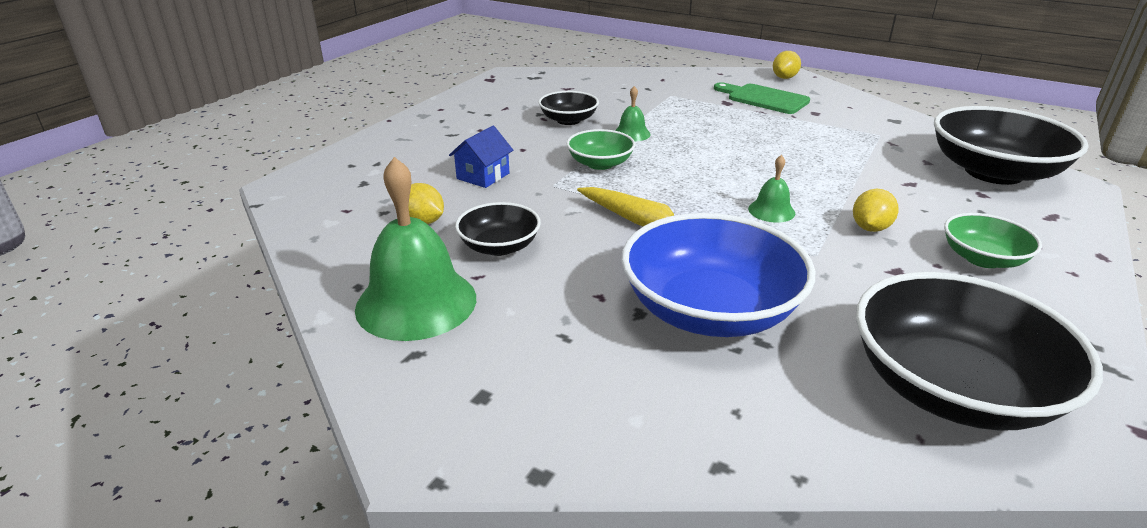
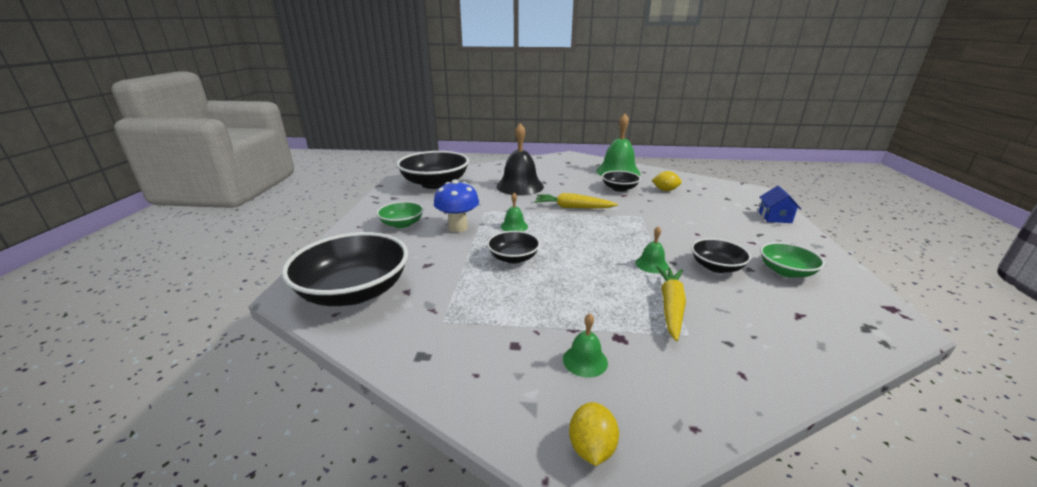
camera: 155 degrees right, 5 degrees down
blue house [449,126,513,188] -> blue house moved to [759,186,801,223]
green bowl [566,129,635,170] -> green bowl moved to [760,242,825,278]
blue bowl [621,213,815,337] -> black bell [497,123,544,196]
green cutting board [714,82,810,114] -> green bell [563,313,608,378]
yellow lemon [853,189,899,232] -> blue mushroom [434,180,479,232]
none -> black bowl [487,231,540,264]
none -> yellow carrot [656,266,686,341]

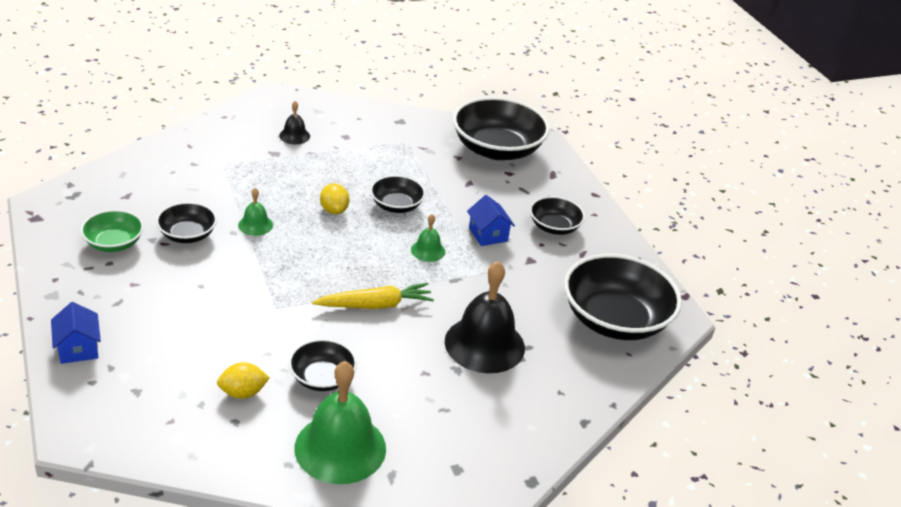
camera: 150 degrees right, 10 degrees up
green bowl [376,201,424,228] -> black bowl [530,196,585,235]
blue mushroom [434,180,479,232] -> blue house [467,195,515,246]
green bell [563,313,608,378] -> black bell [279,101,310,144]
yellow lemon [569,402,619,466] -> yellow lemon moved to [320,184,349,214]
yellow carrot [656,266,686,341] -> none

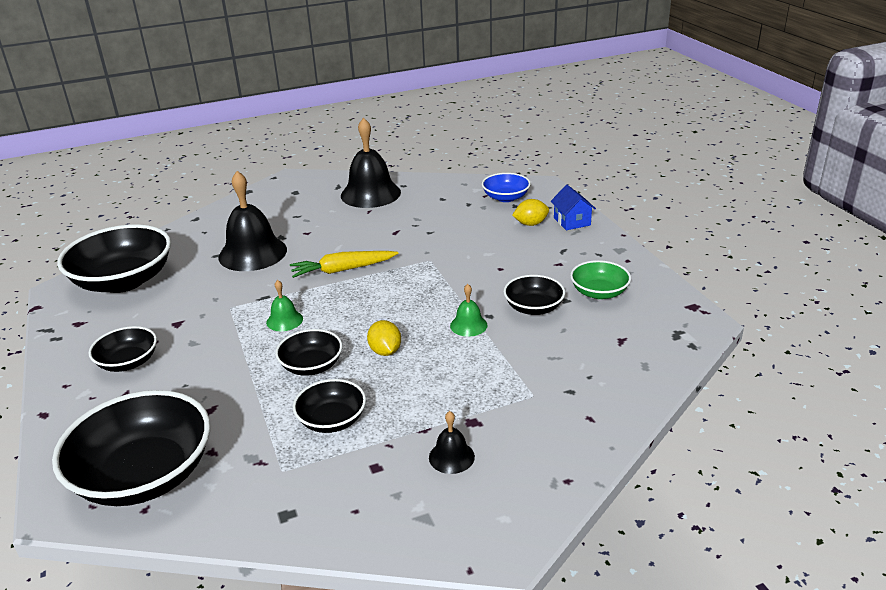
camera: 175 degrees left, 5 degrees down
yellow lemon [217,362,270,399] -> yellow lemon moved to [512,199,549,226]
black bowl [289,339,357,391] -> black bowl moved to [293,379,366,433]
green bell [295,361,386,484] -> black bell [341,117,401,208]
blue house [467,195,515,246] -> none
none -> blue bowl [482,173,531,202]

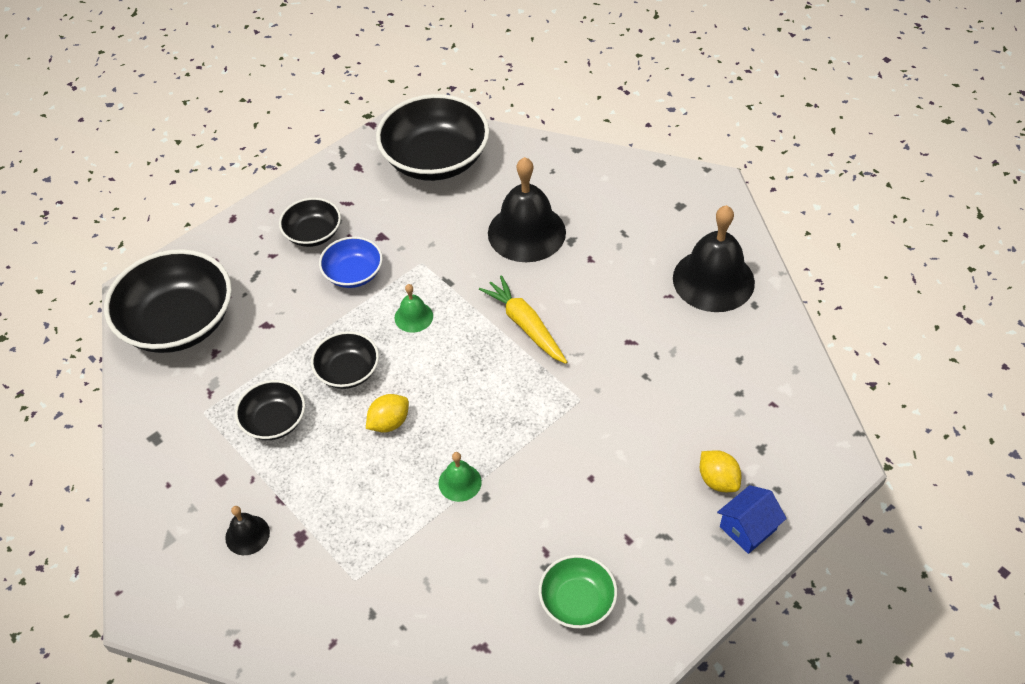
camera: 70 degrees right, 20 degrees up
blue bowl [482,173,531,202] -> blue bowl moved to [319,237,383,288]
black bowl [503,275,565,315] -> none

